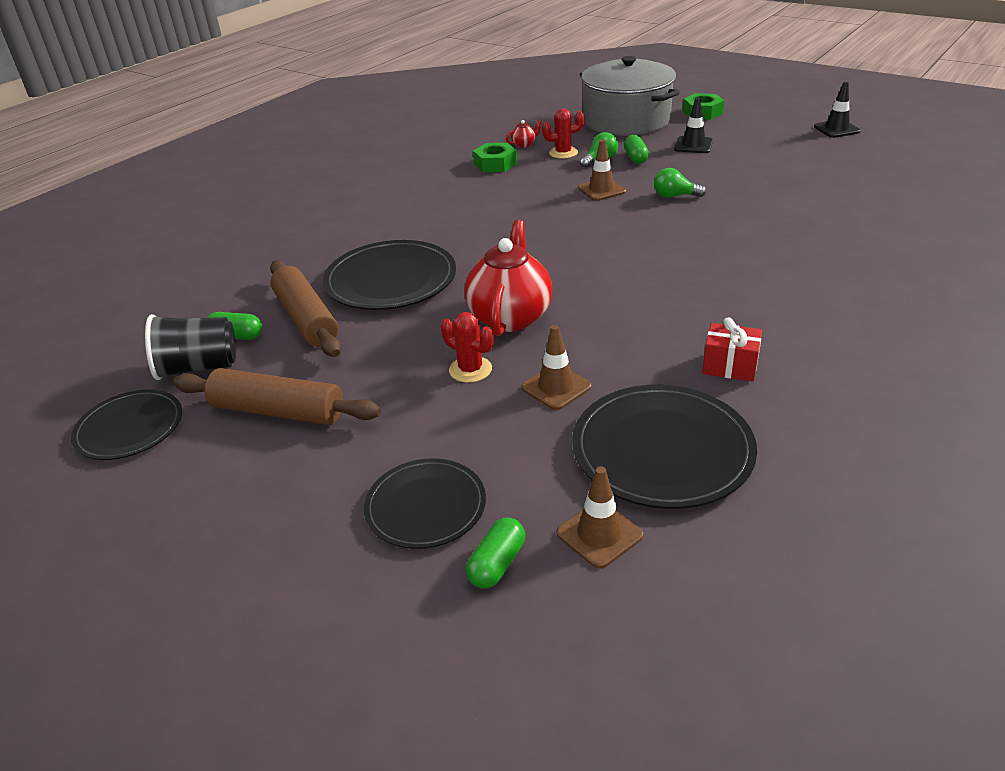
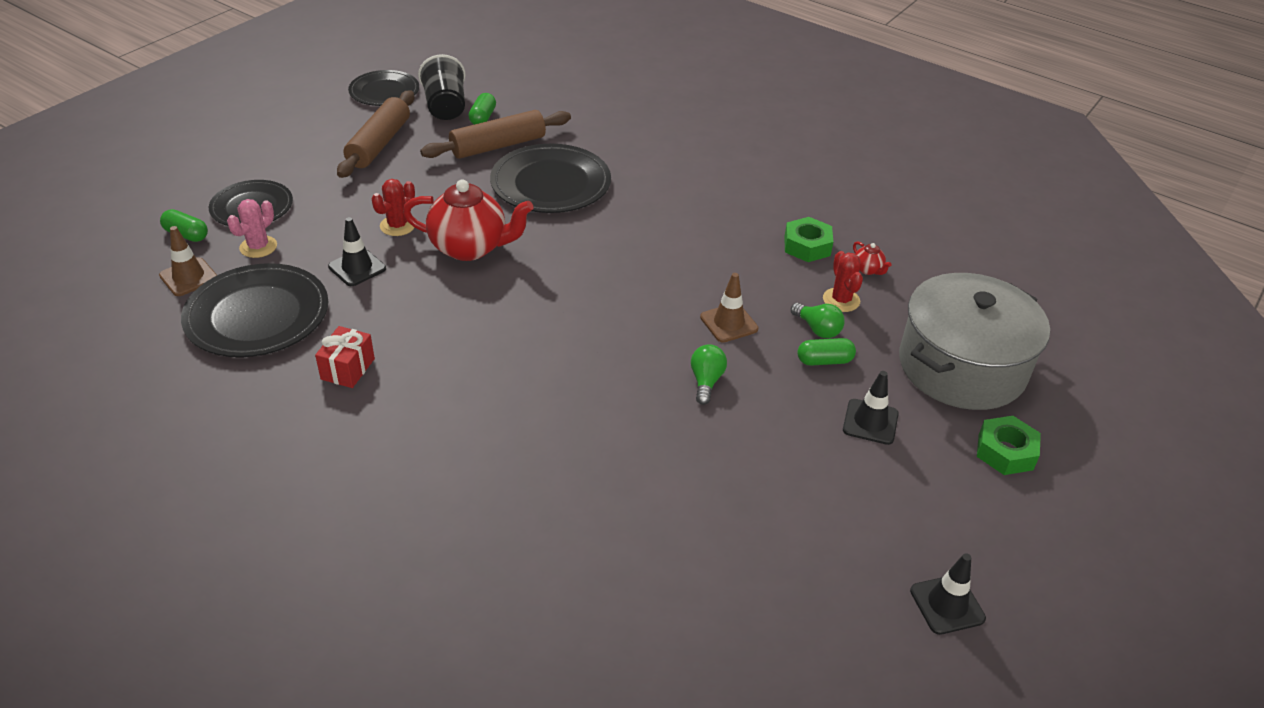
camera: 85 degrees right, 5 degrees up
brown traffic cone [521,325,592,410] -> black traffic cone [328,217,386,286]
none -> pink cactus [227,199,277,258]

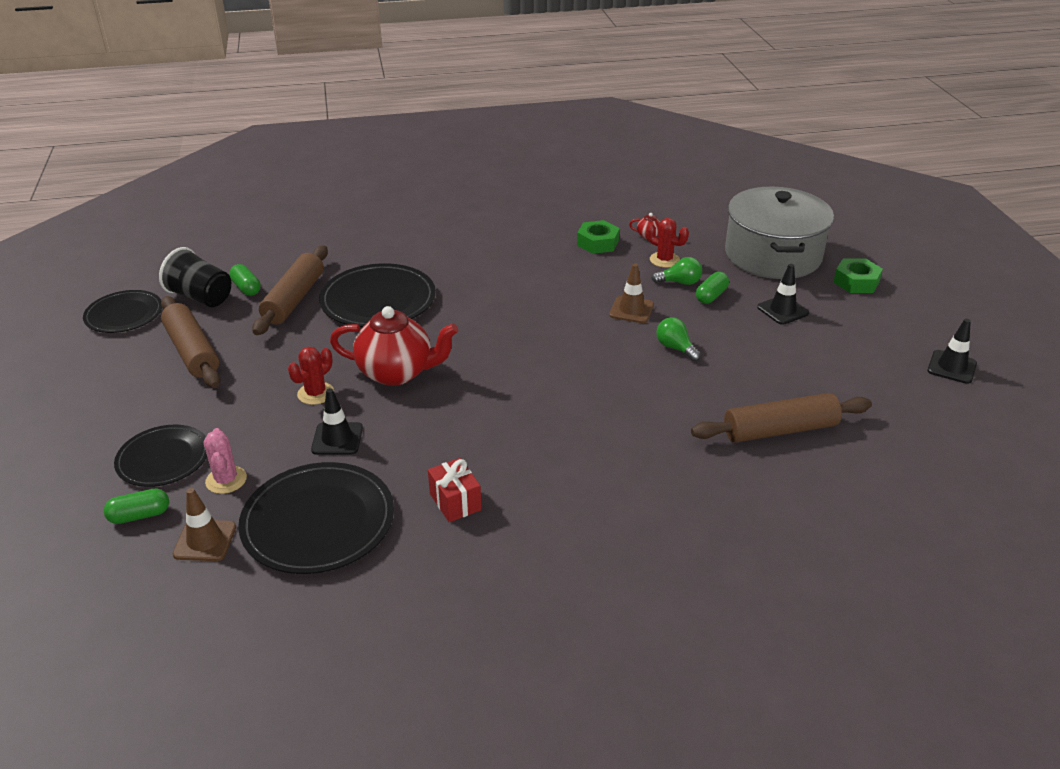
camera: 45 degrees left, 5 degrees down
red cactus [371,179,415,236] -> red cactus turned 45 degrees clockwise [288,347,334,405]
red teapot [403,179,534,261] -> red teapot turned 45 degrees clockwise [330,306,458,386]
none -> brown rolling pin [691,393,872,443]

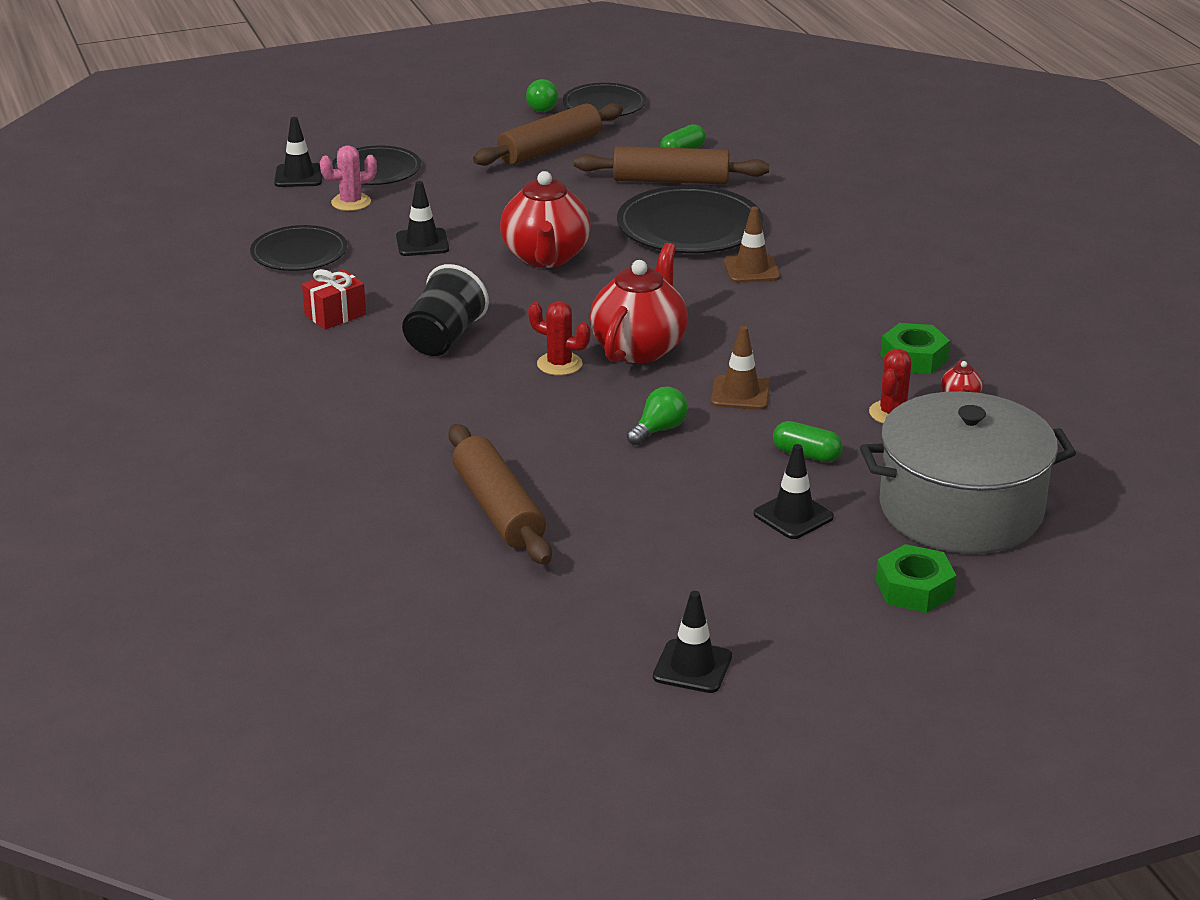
camera: 80 degrees right, 5 degrees down
green capsule [104,488,169,524] -> black traffic cone [274,117,323,187]
black cup [159,247,231,307] -> black cup moved to [402,264,489,356]
brown traffic cone [173,488,236,561] -> brown traffic cone moved to [724,207,781,283]
black plate [238,462,394,574] -> black plate [250,225,347,271], size x0.64
red cactus [288,347,334,405] -> red cactus moved to [528,301,590,376]
green light bulb [651,257,702,285] -> green light bulb moved to [526,79,558,112]
none -> red teapot [590,243,688,363]

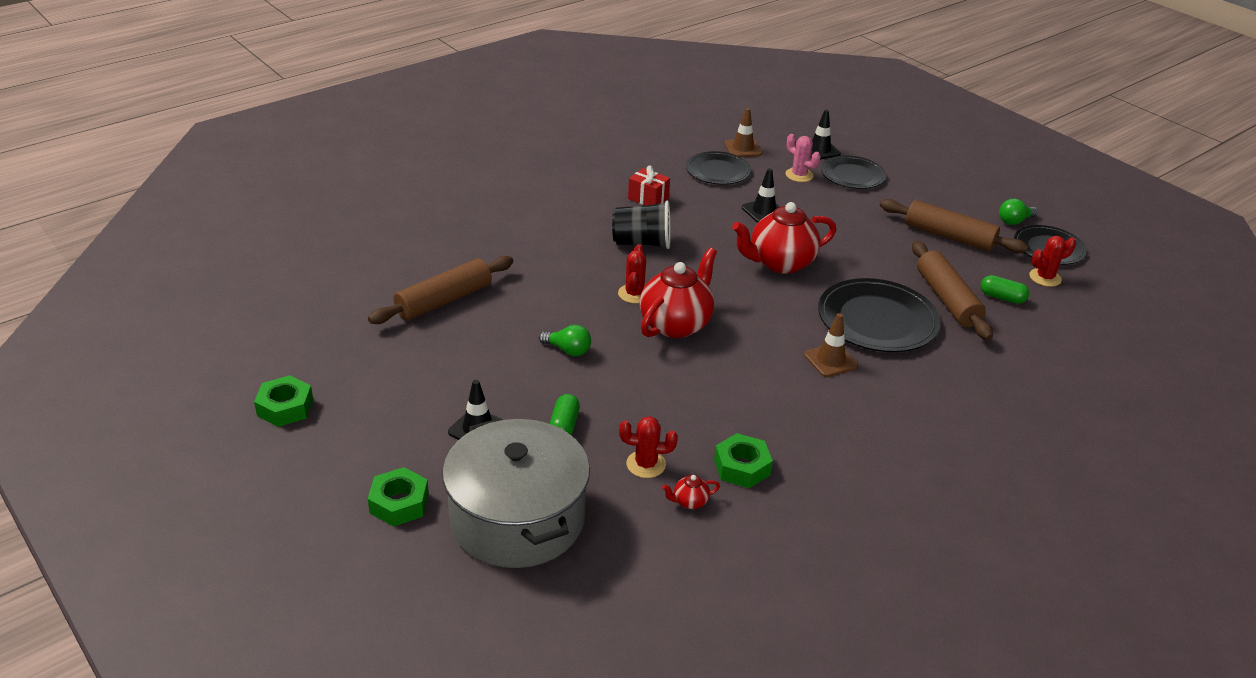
camera: 70 degrees right, 5 degrees up
red teapot [590,243,688,363] -> red teapot turned 60 degrees counterclockwise [640,247,717,338]
black traffic cone [653,591,732,693] -> green nut [254,375,313,427]
brown traffic cone [711,326,770,410] -> brown traffic cone moved to [724,108,762,157]
none -> red cactus [1029,236,1076,287]

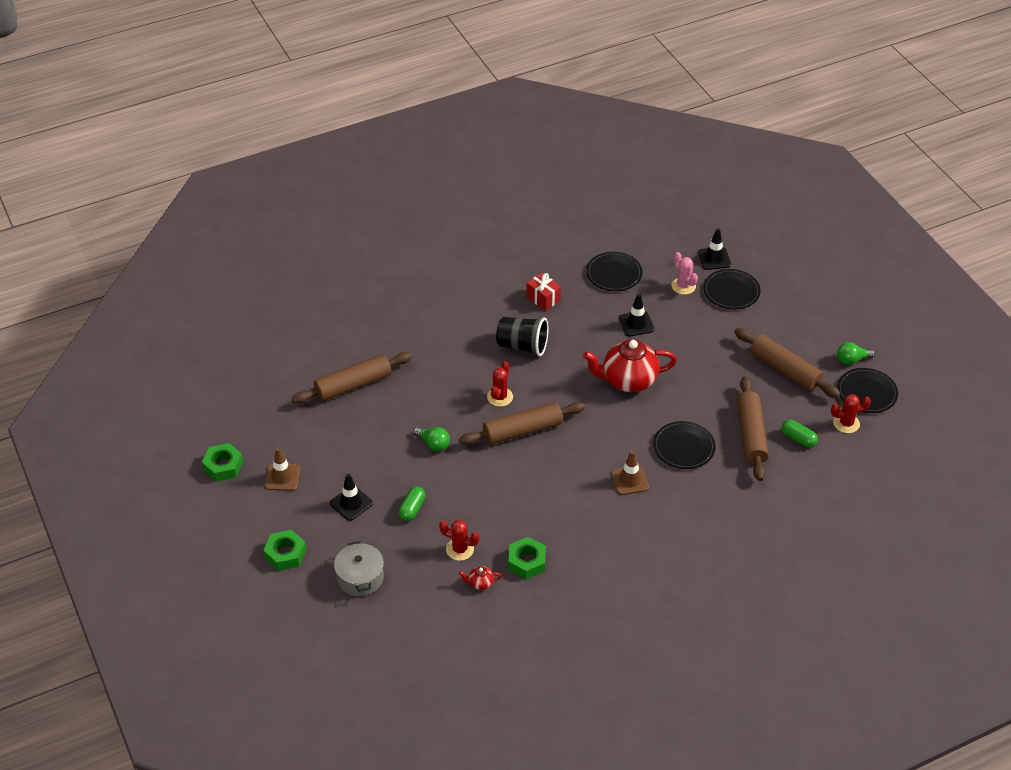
camera: 15 degrees right, 10 degrees up
grey pot [442,418,590,568] -> grey pot [334,541,384,596], size x0.51
red teapot [640,247,717,338] -> brown rolling pin [459,402,585,445]
brown traffic cone [724,108,762,157] -> brown traffic cone moved to [265,447,300,491]
black plate [818,278,941,352] -> black plate [653,421,716,469], size x0.64

